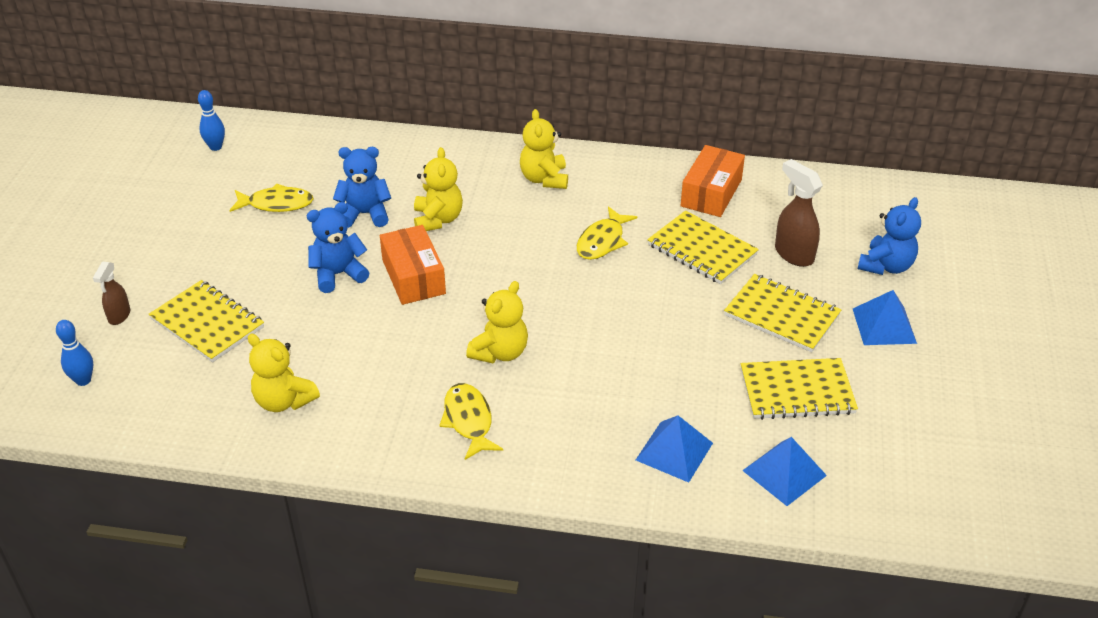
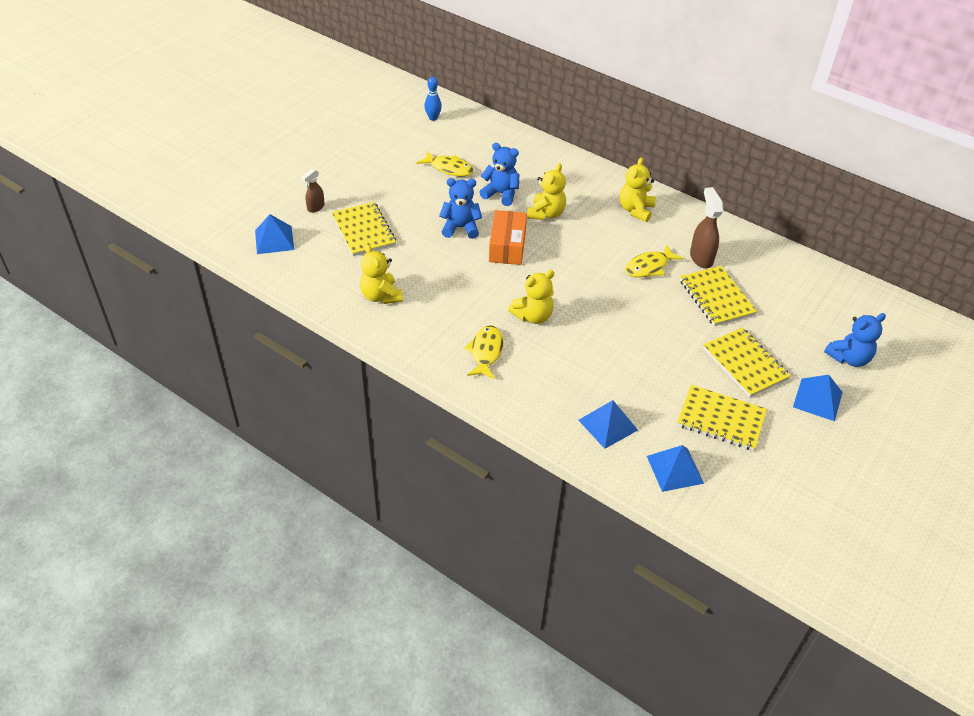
camera: 25 degrees right, 5 degrees up
blue bowling pin [56,320,93,386] -> blue pyramid [255,214,294,254]
orange box [681,145,745,217] -> none
brown spray bottle [775,159,823,267] -> brown spray bottle moved to [690,187,724,268]

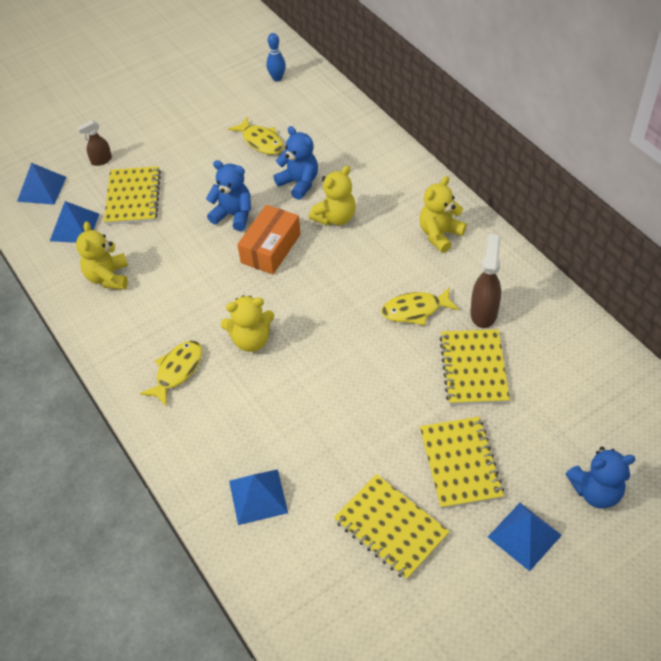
camera: 25 degrees right, 5 degrees up
blue pyramid [647,445,704,492] -> blue pyramid moved to [50,201,99,243]

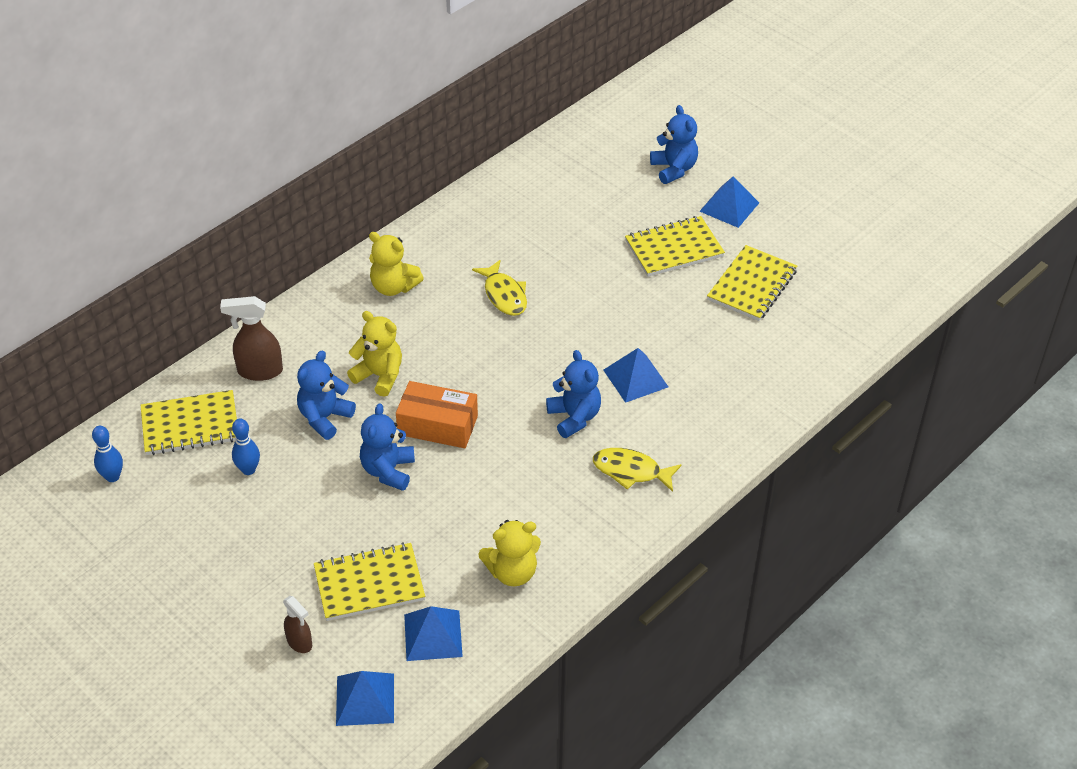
camera: 105 degrees left, 5 degrees down
yellow teddy bear [221,295,275,352] -> blue teddy bear [546,350,601,438]
yellow fish [228,117,283,155] -> blue bowling pin [232,418,260,475]
blue pyramid [229,469,288,525] -> blue pyramid moved to [604,348,668,403]
yellow notebook [439,329,510,405] -> yellow notebook moved to [141,390,237,455]
brown spray bottle [470,234,501,328] -> brown spray bottle moved to [220,296,283,381]

